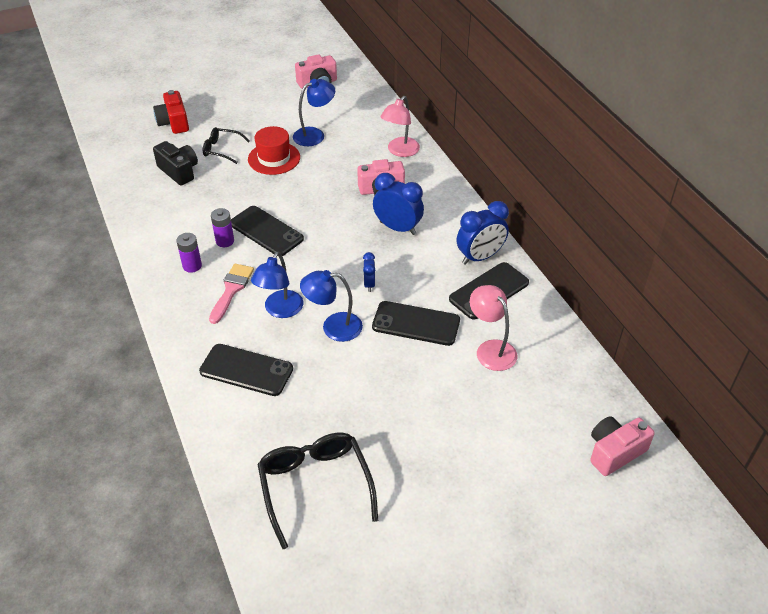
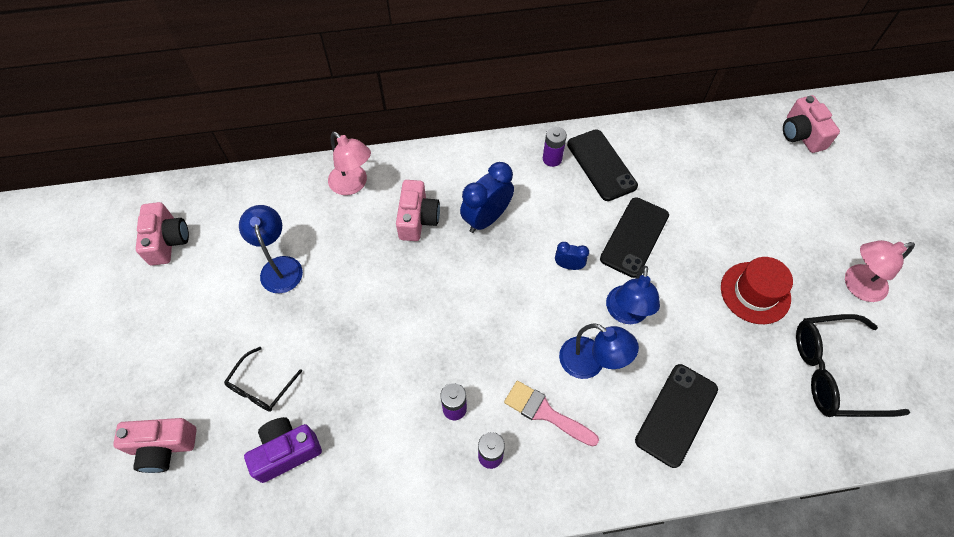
camera: 75 degrees left, 15 degrees up
red camera [153,90,189,134] -> pink camera [113,418,197,473]
black camera [153,141,198,185] -> purple camera [244,417,322,483]
black phone [231,206,304,256] -> none
red hat [248,126,300,175] -> red hat moved to [721,257,793,324]
blue clock [457,201,509,265] -> purple battery [543,127,567,167]
pink lamp [470,285,517,371] -> pink lamp moved to [845,240,915,302]

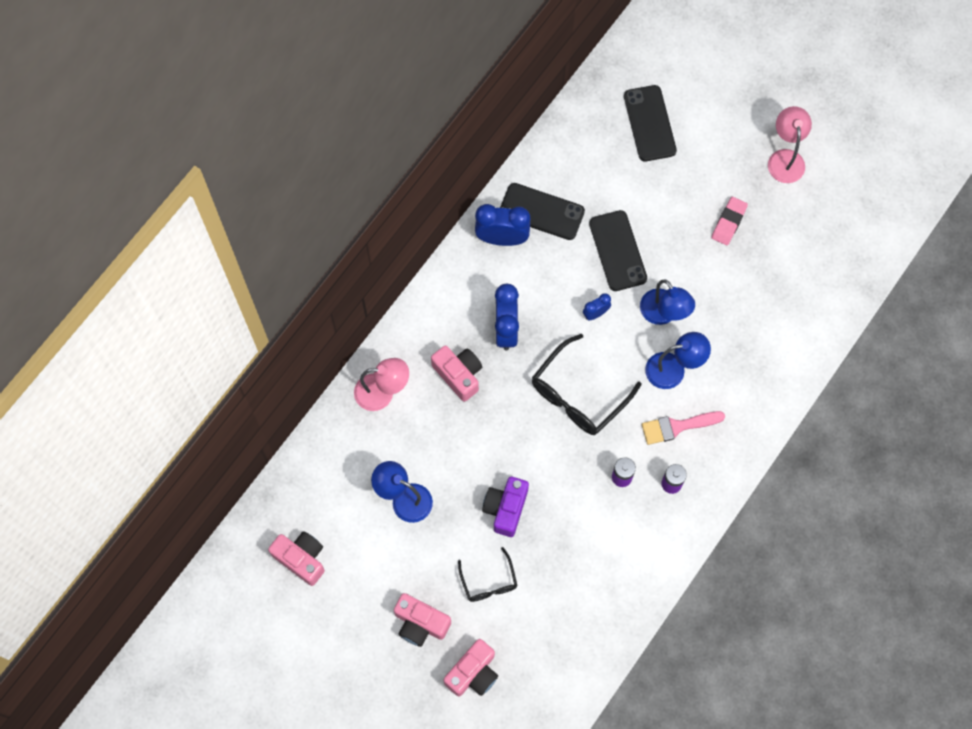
camera: 45 degrees left, 10 degrees up
purple camera [244,417,322,483] -> purple camera moved to [482,477,529,537]
purple battery [543,127,567,167] -> blue clock [475,204,530,246]
black phone [635,364,718,468] -> black phone moved to [624,85,677,161]
red hat [721,257,793,324] -> pink eraser [711,197,748,245]
pink camera [783,95,840,153] -> pink camera moved to [394,593,451,647]
black glasses [796,314,910,417] -> black glasses moved to [532,334,641,435]
pink lamp [845,240,915,302] -> pink lamp turned 150 degrees clockwise [768,106,812,183]

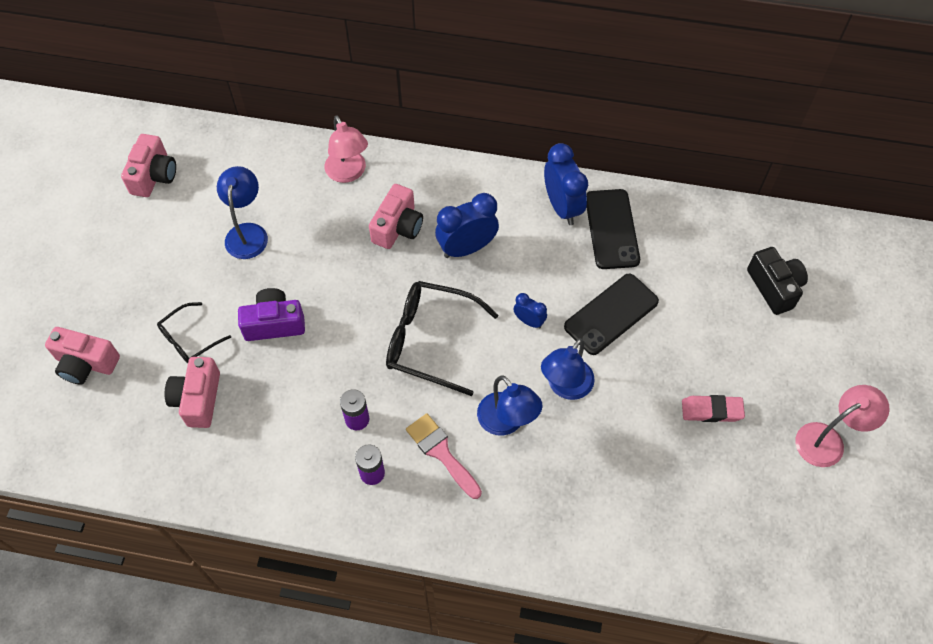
camera: 65 degrees right, 10 degrees down
pink camera [394,593,451,647] -> pink camera moved to [165,357,220,428]
black phone [624,85,677,161] -> black camera [747,247,808,315]

